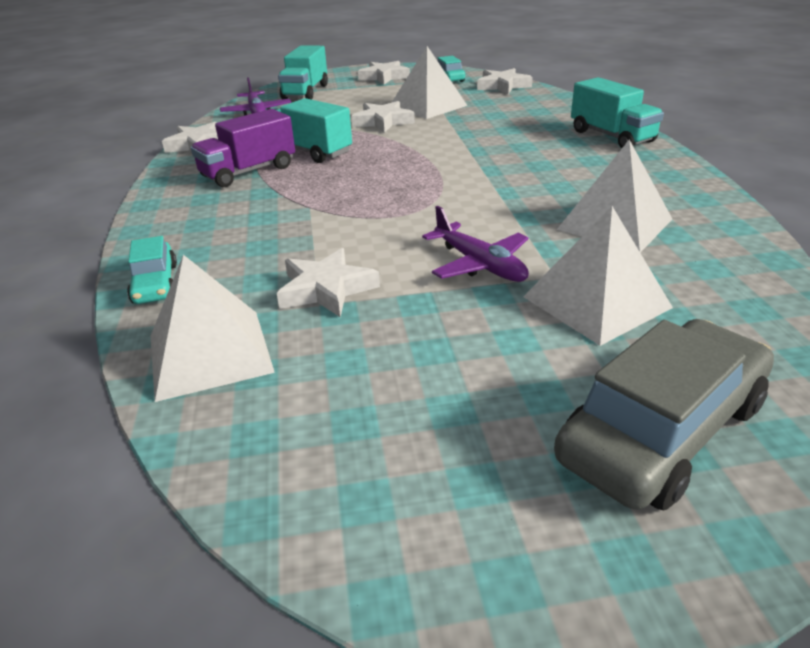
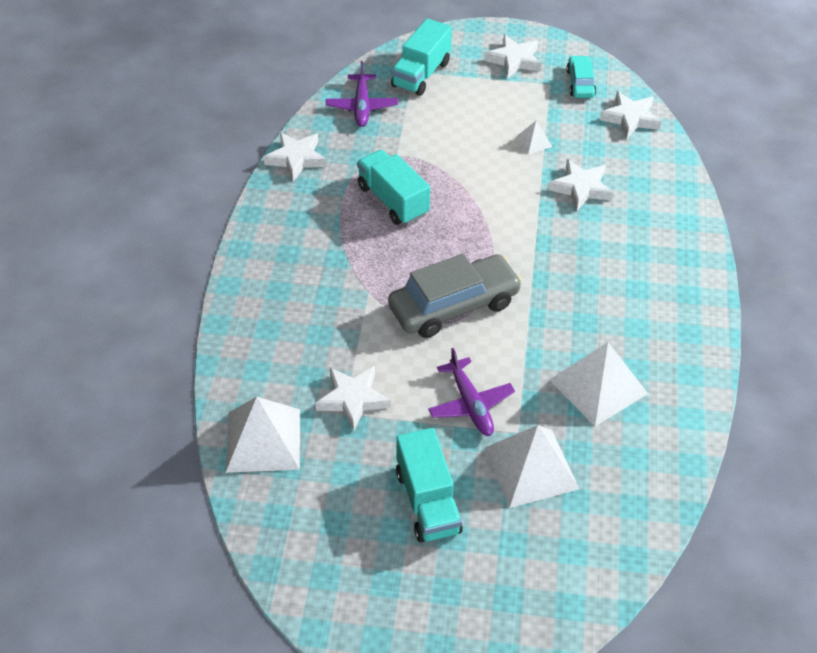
camera: 15 degrees right, 15 degrees up
turquoise car [127,236,177,304] -> none
purple truck [191,109,295,187] -> none
white star [351,101,415,133] -> white star moved to [548,159,613,211]
white pyramid [392,46,468,119] -> white pyramid [515,121,552,154], size x0.47
grey car [554,319,774,510] -> grey car moved to [388,254,523,338]
turquoise truck [571,77,664,148] -> turquoise truck moved to [396,428,463,543]

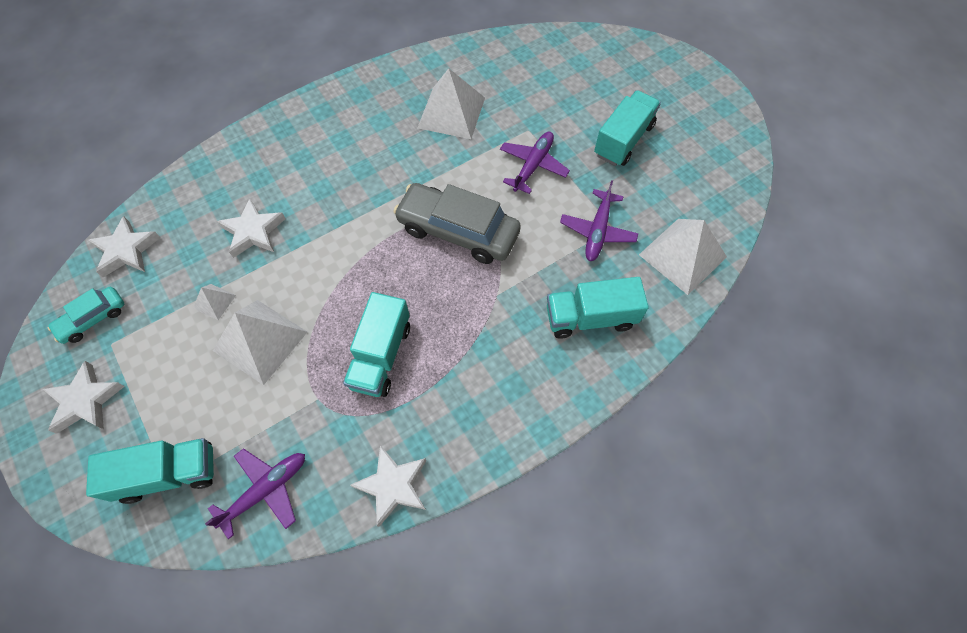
camera: 130 degrees left, 15 degrees up
white star [315,366,391,431] -> purple plane [560,180,639,261]
white pyramid [485,425,579,508] -> white pyramid moved to [213,300,307,385]
none -> turquoise truck [547,277,649,339]

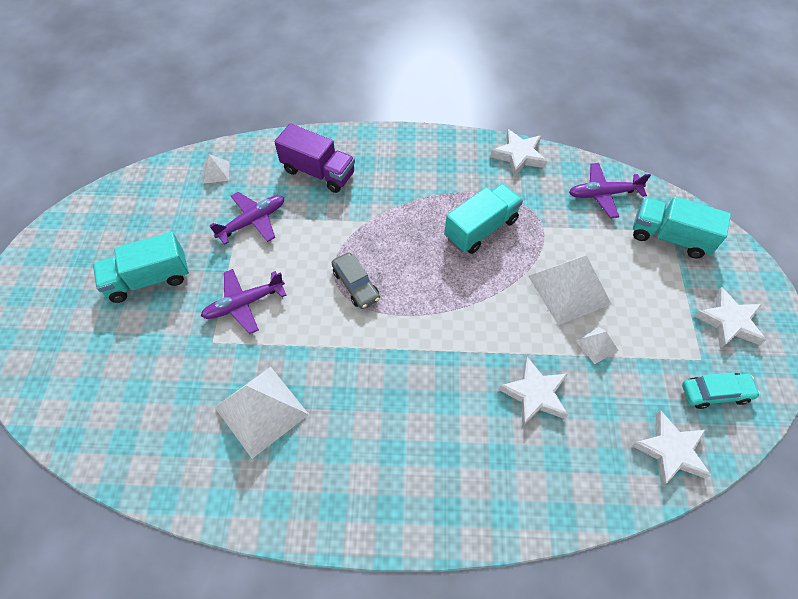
camera: 145 degrees left, 5 degrees down
grey car [393,183,521,264] -> grey car [332,252,380,309], size x0.53
turquoise truck [547,277,649,339] -> purple truck [275,123,355,193]
white pyramid [639,219,727,295] -> white pyramid [203,154,229,184], size x0.47

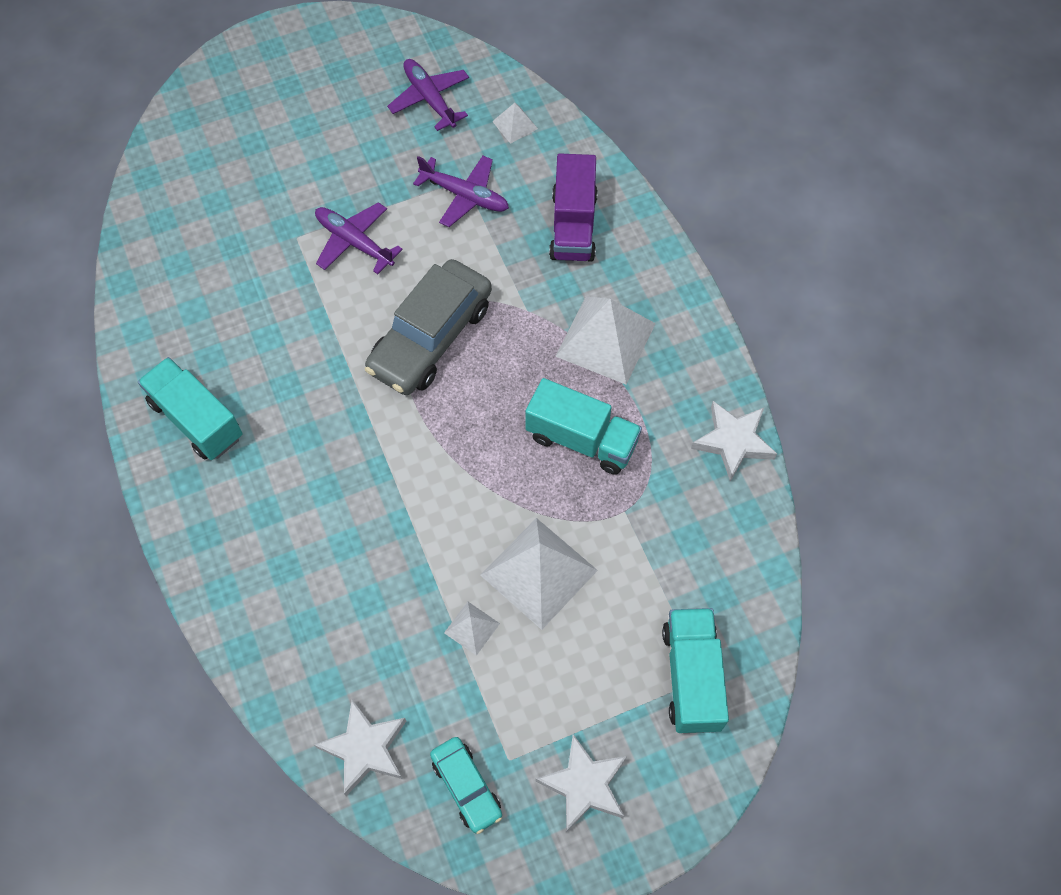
camera: 65 degrees right, 5 degrees up
turquoise truck [93,232,189,303] -> turquoise truck moved to [138,357,243,460]
white pyramid [215,367,309,459] -> white pyramid moved to [555,296,656,385]
grey car [332,252,380,309] -> grey car [365,259,492,395], size x1.89
white star [498,357,568,426] -> none
purple plane [569,163,651,218] -> purple plane moved to [387,59,469,131]

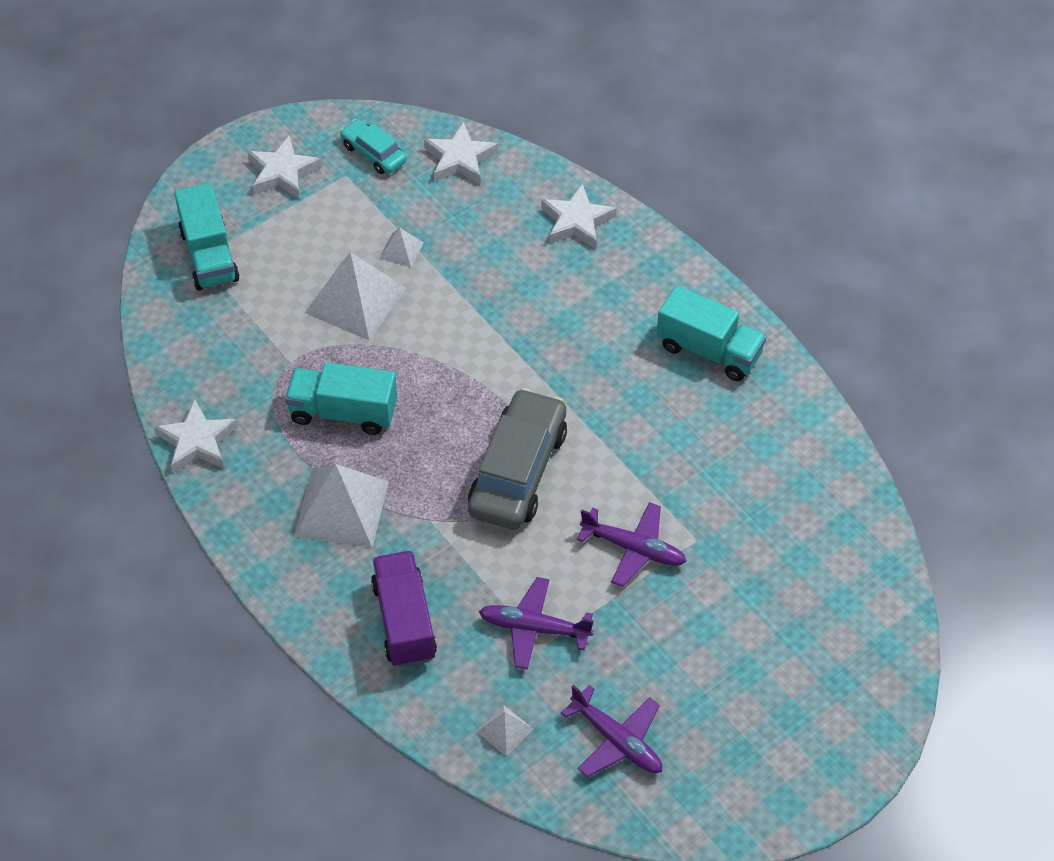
camera: 165 degrees right, 10 degrees down
none -> white star [541,183,617,249]

